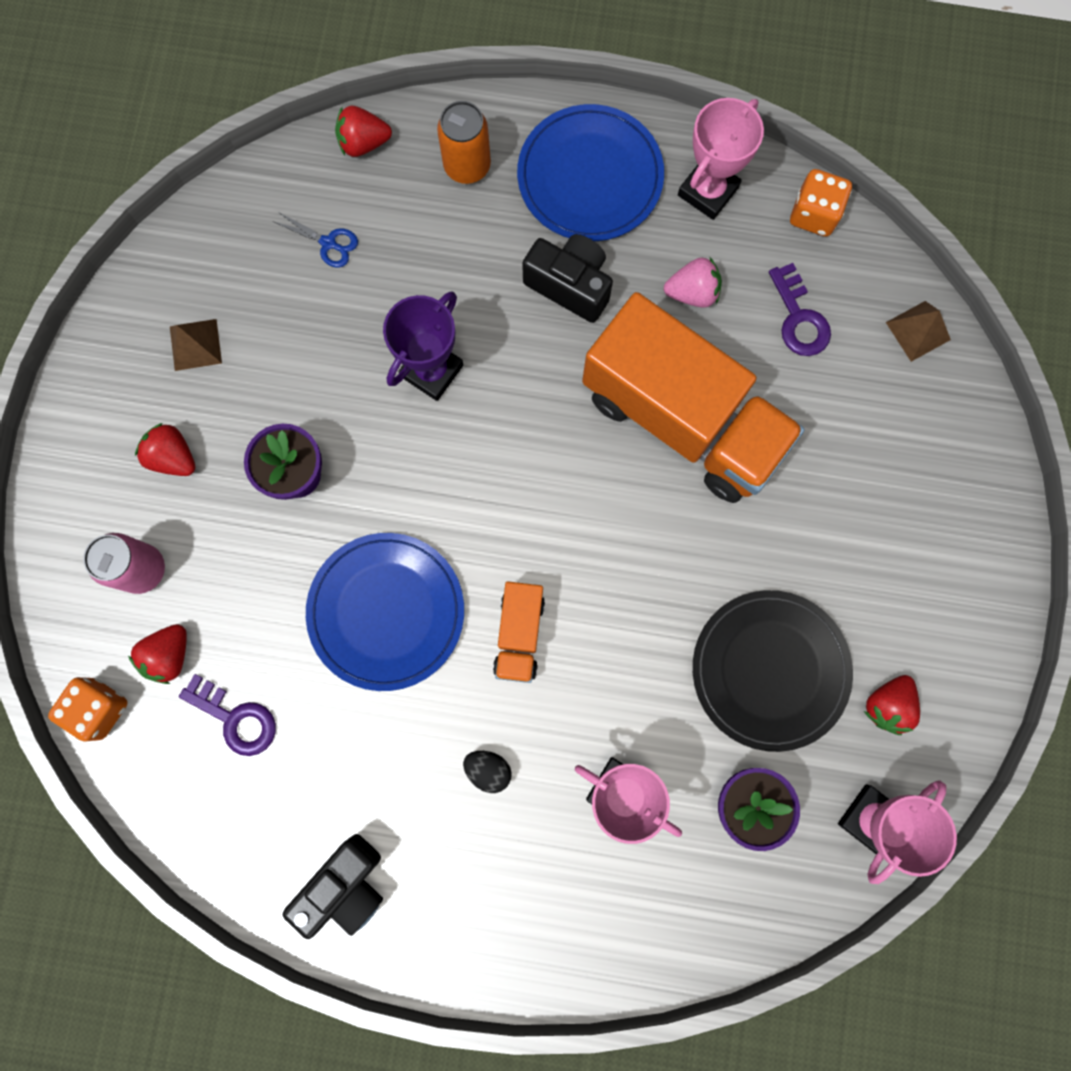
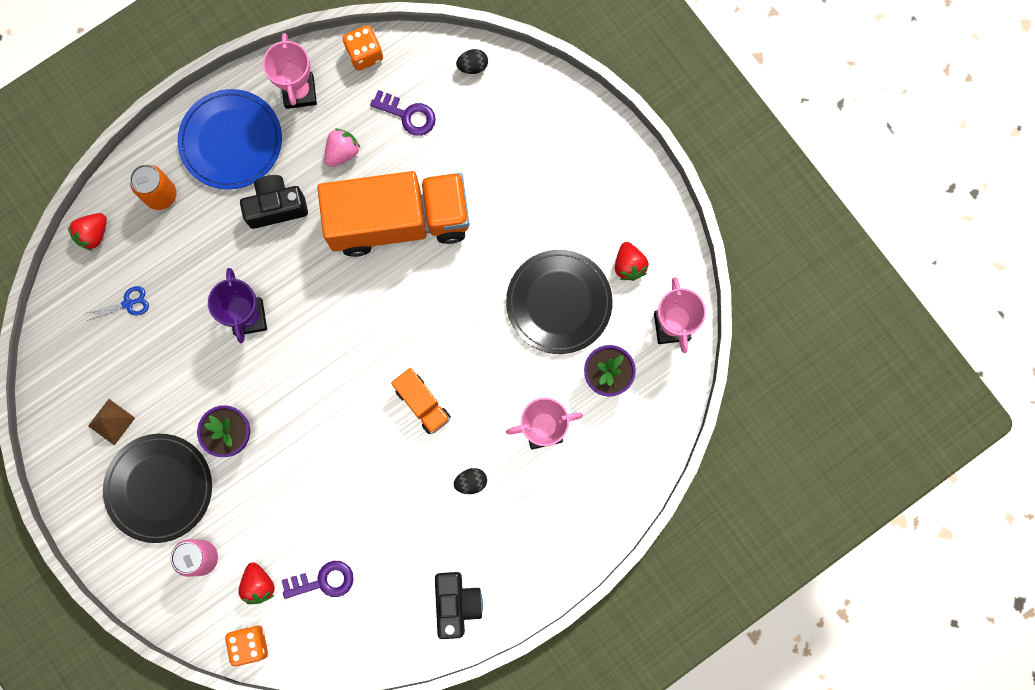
camera: 45 degrees left, 0 degrees up
red strawberry [135,423,196,476] -> black plate [103,434,212,543]
blue plate [306,533,464,691] -> none
brown pyramid [886,301,951,362] -> black egg [456,49,488,74]

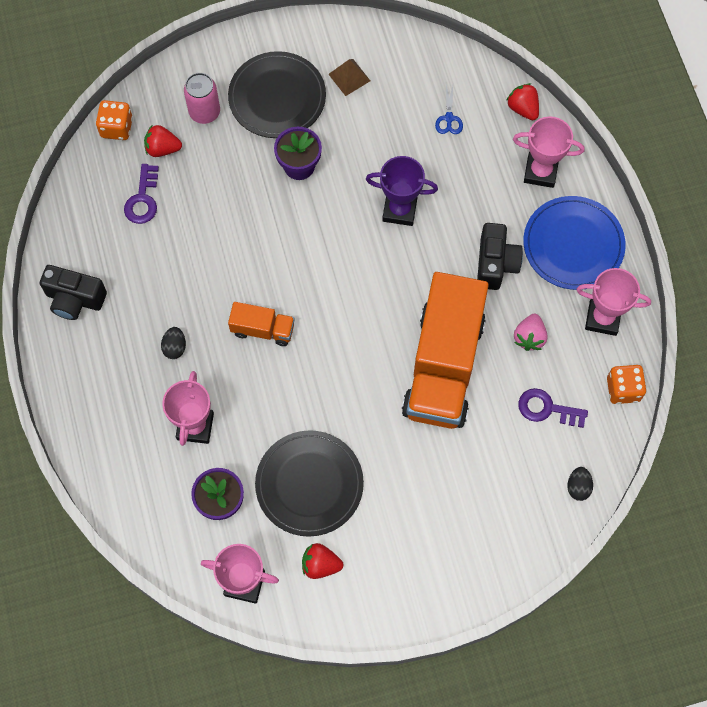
camera: 110 degrees right, 10 degrees down
orange can [130,164,176,210] -> pink trophy [513,116,584,188]
pink strawberry [324,129,360,167] -> pink strawberry turned 45 degrees clockwise [514,313,547,351]
purple key [370,90,436,136] -> purple key turned 60 degrees clockwise [518,388,588,428]
orange truck [391,368,451,434] -> orange truck turned 150 degrees counterclockwise [228,302,295,346]

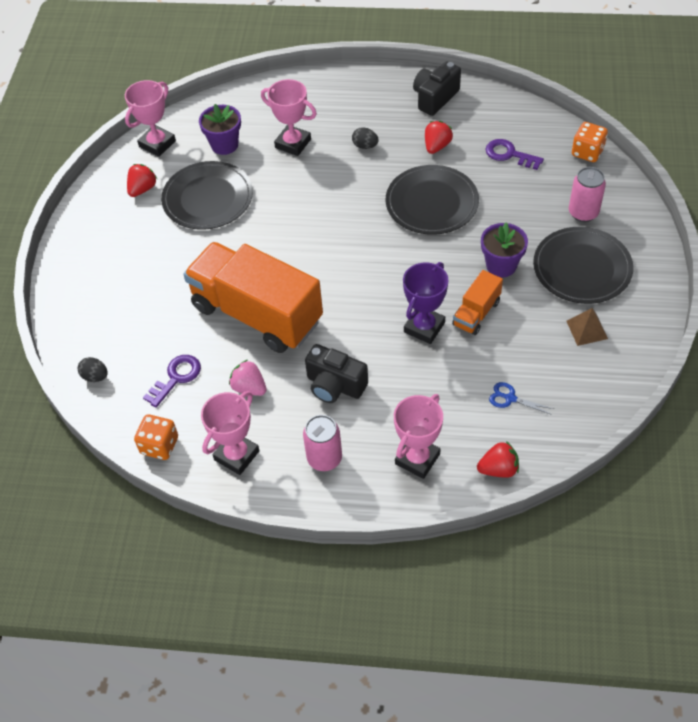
camera: 115 degrees right, 15 degrees down
red strawberry [144,124,182,157] -> red strawberry moved to [425,121,453,154]
orange truck [228,302,295,346] -> orange truck moved to [452,270,503,335]
blue plate [523,196,626,290] -> pink can [303,415,342,471]
none -> black plate [386,165,479,235]

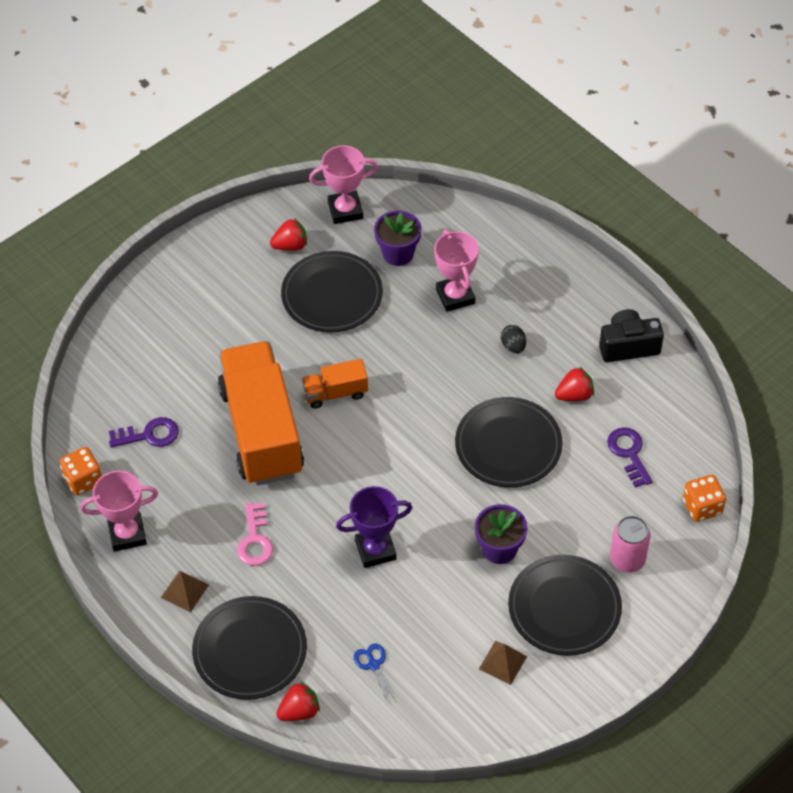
camera: 40 degrees right, 0 degrees up
black egg [78,357,108,382] -> none
pink strawberry [229,360,267,396] -> none
pink can [303,415,342,471] -> brown pyramid [161,571,209,612]
black camera [305,344,368,403] -> pink key [237,503,273,566]
pink trophy [394,394,443,479] -> black plate [192,596,307,700]
orange truck [452,270,503,335] -> orange truck moved to [302,359,368,409]
red strawberry [477,441,519,478] -> red strawberry turned 60 degrees counterclockwise [276,682,320,721]

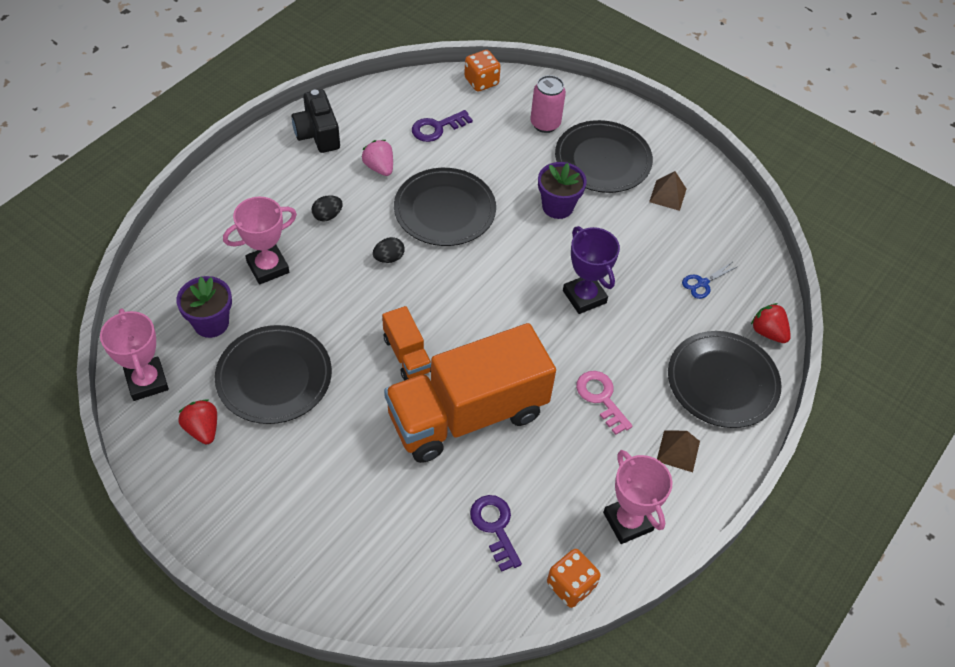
camera: 105 degrees left, 0 degrees up
pink key [237,503,273,566] -> pink key turned 105 degrees counterclockwise [576,371,633,435]
red strawberry [555,367,594,401] -> pink strawberry [362,140,393,176]
none -> black egg [373,237,405,263]

